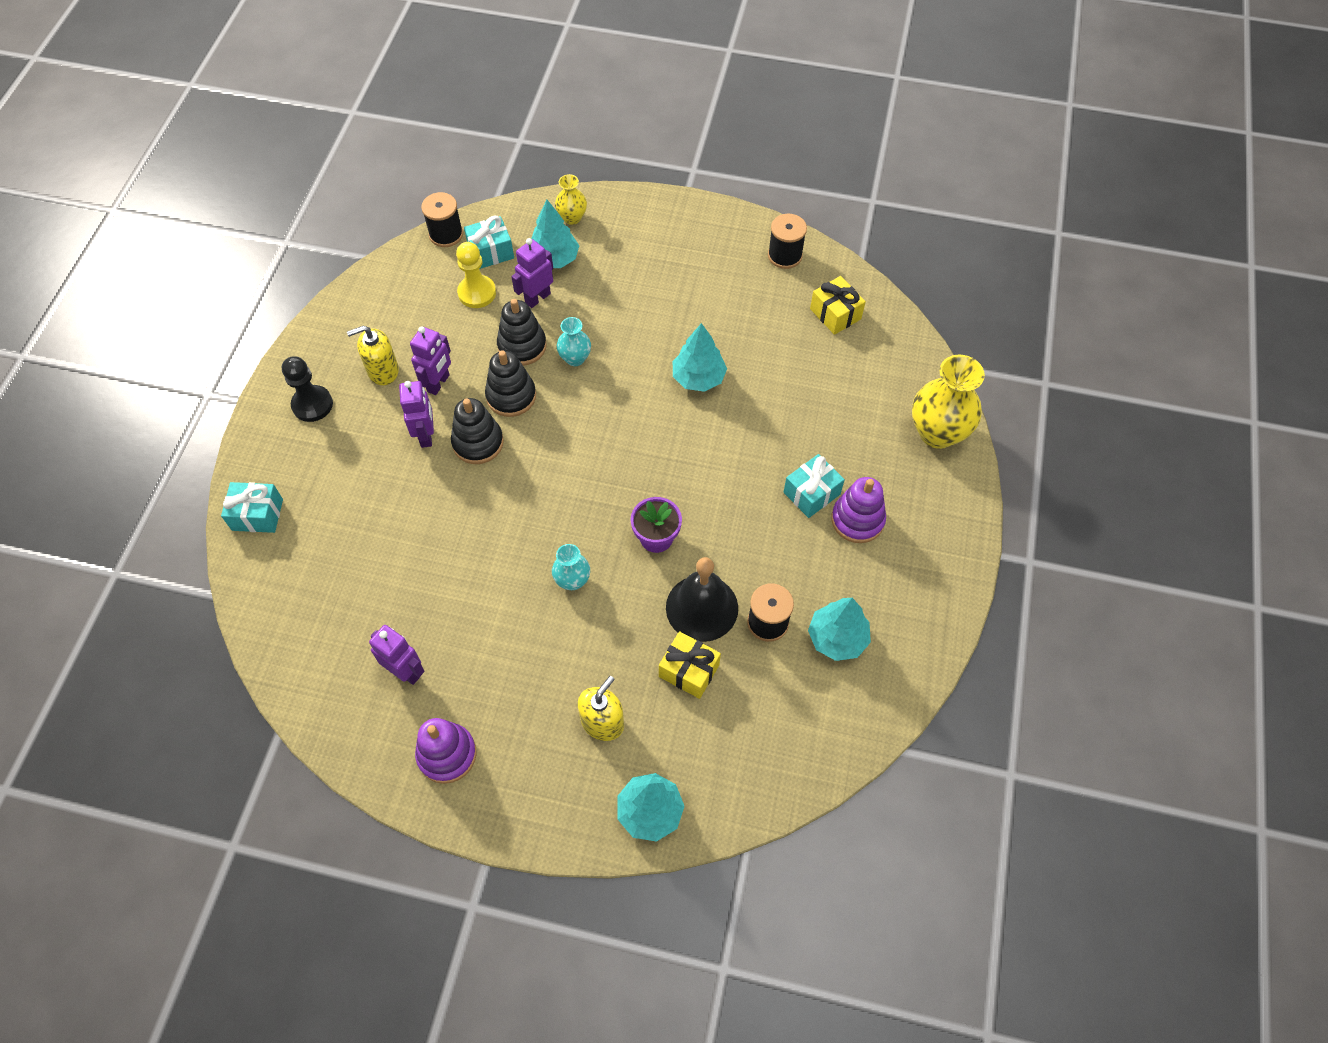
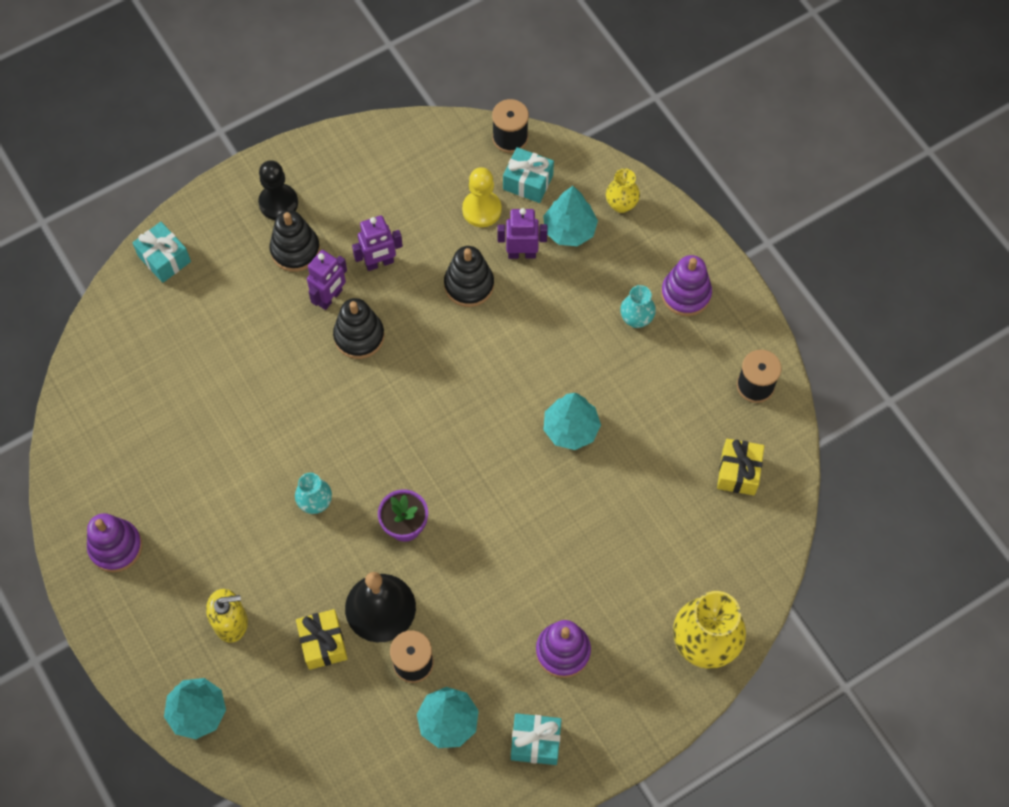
camera: 45 degrees right, 5 degrees up
yellow soap dispenser [347,326,399,385] -> none
purple robot [369,625,424,685] -> none
black stacking toy [485,350,536,417] -> black stacking toy moved to [270,210,320,272]
turquoise vase [557,317,591,366] -> turquoise vase moved to [620,285,656,328]
turquoise gift [784,454,845,518] -> turquoise gift moved to [511,713,562,765]
none -> purple stacking toy [661,255,712,316]

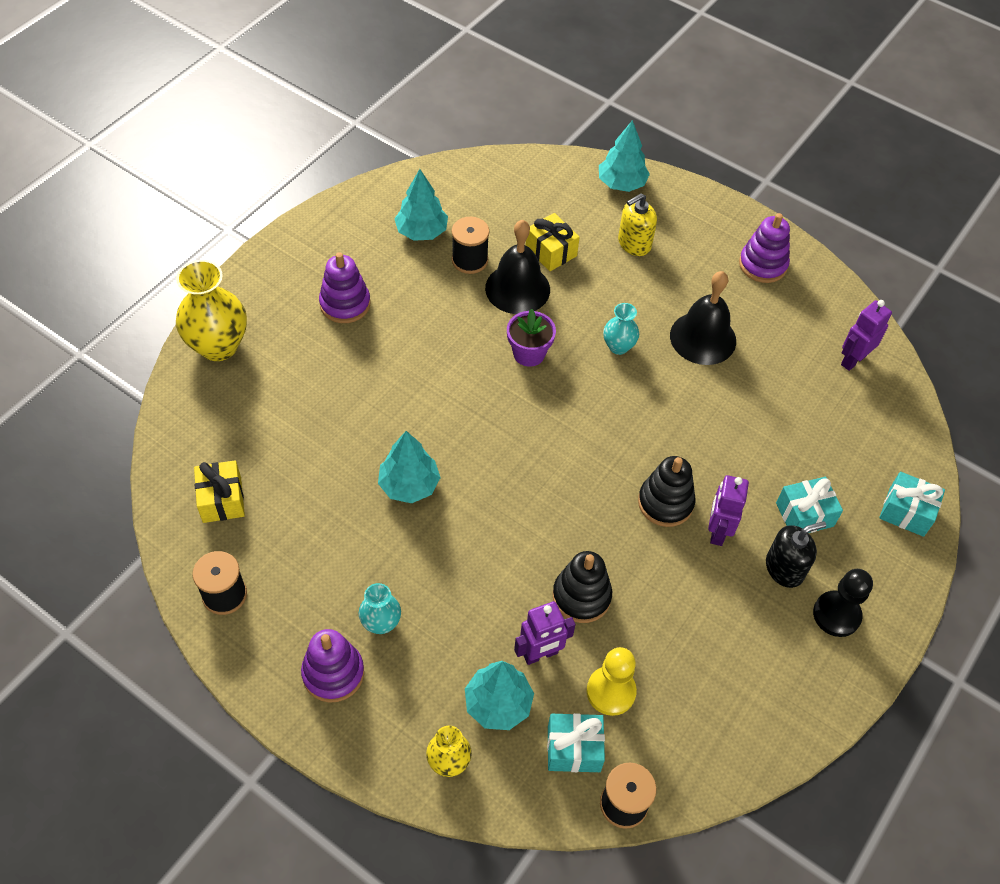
camera: 155 degrees right, 10 degrees down
black stacking toy [270,210,320,272] -> black soap dispenser [766,521,826,588]
purple robot [352,216,403,271] -> purple robot moved to [841,300,892,371]
turquoise gift [511,713,562,765] -> turquoise gift moved to [776,477,843,533]
none -> black bell [670,271,736,365]

